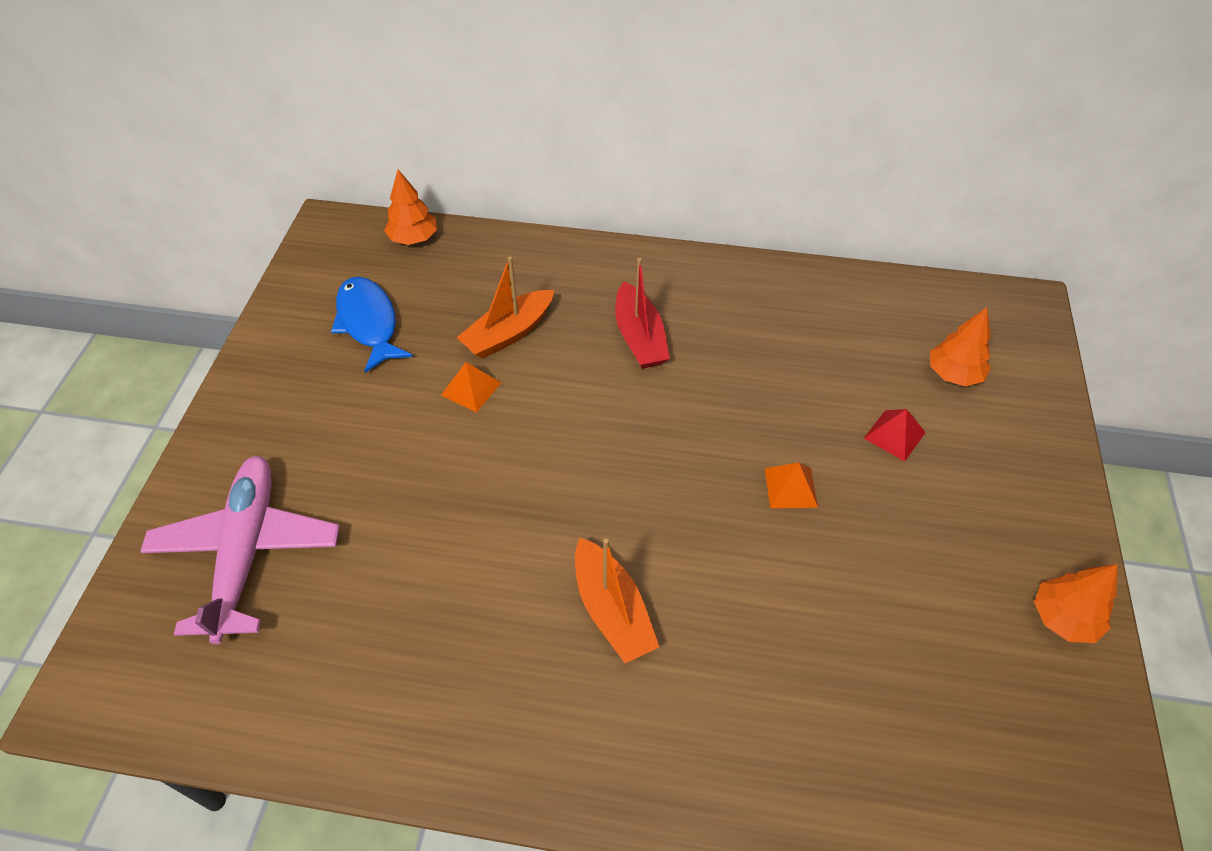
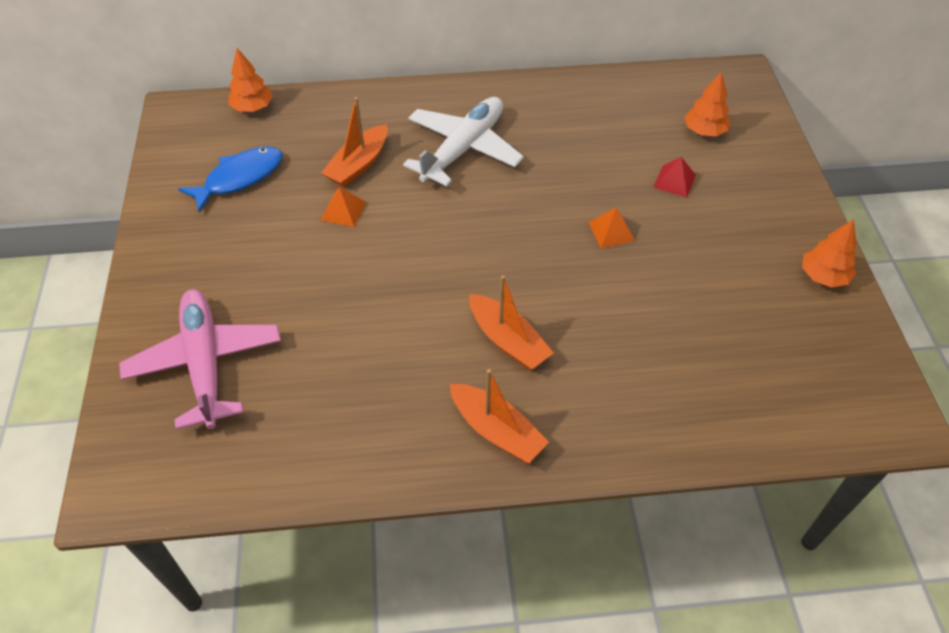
camera: 15 degrees left, 0 degrees up
blue fish [331,277,413,373] -> blue fish turned 90 degrees clockwise [178,146,283,213]
red boat [615,258,670,369] -> white plane [403,97,524,186]
none -> orange boat [450,369,549,463]

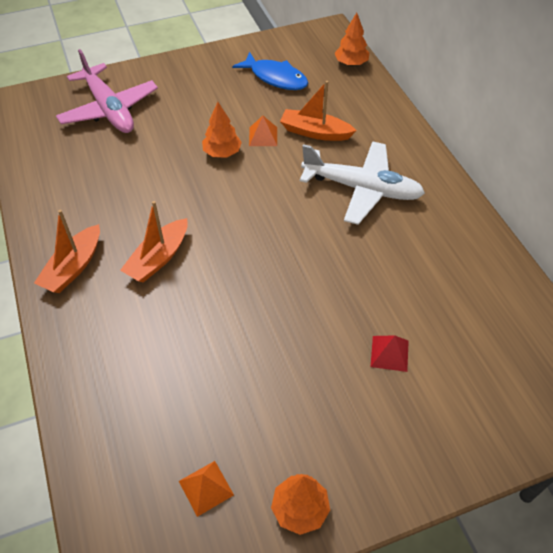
camera: 75 degrees right, 0 degrees up
pink plane [119,289,281,430] -> pink plane turned 90 degrees clockwise [56,49,158,133]
orange pyramid [588,208,635,248] -> orange pyramid moved to [179,461,234,517]
orange tree [684,71,730,136] -> orange tree moved to [202,102,242,157]

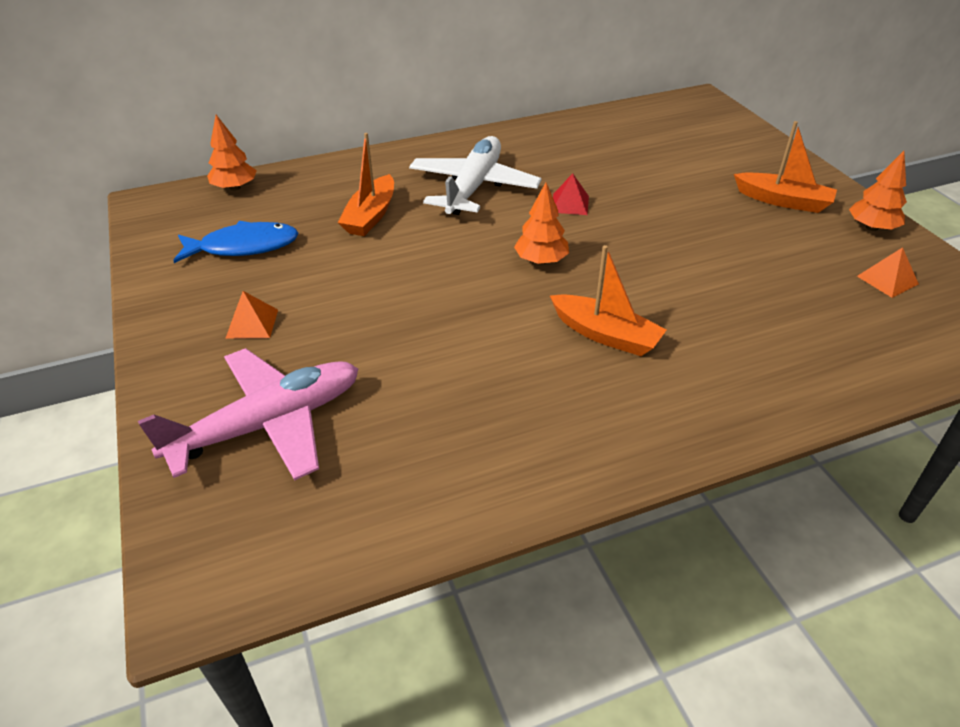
camera: 90 degrees left, 10 degrees down
orange boat [34,210,100,293] -> orange boat moved to [734,121,837,213]
orange tree [202,102,242,157] -> orange tree moved to [514,183,569,264]
blue fish [232,52,308,90] -> blue fish turned 45 degrees clockwise [173,221,298,263]
orange pyramid [249,116,277,146] -> orange pyramid moved to [225,291,278,339]
red pyramid [371,335,409,372] -> red pyramid moved to [553,173,589,215]

